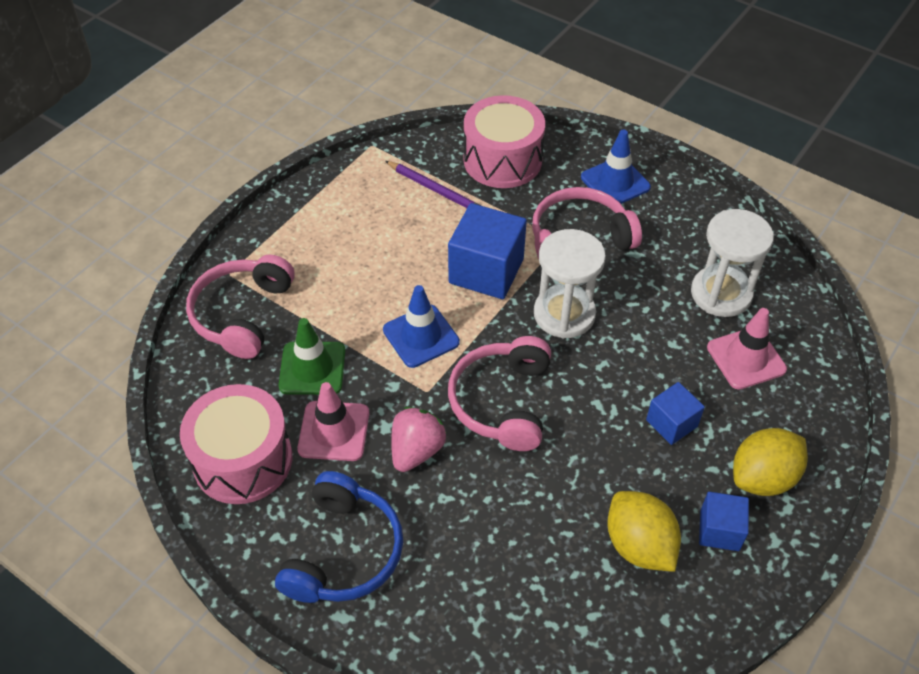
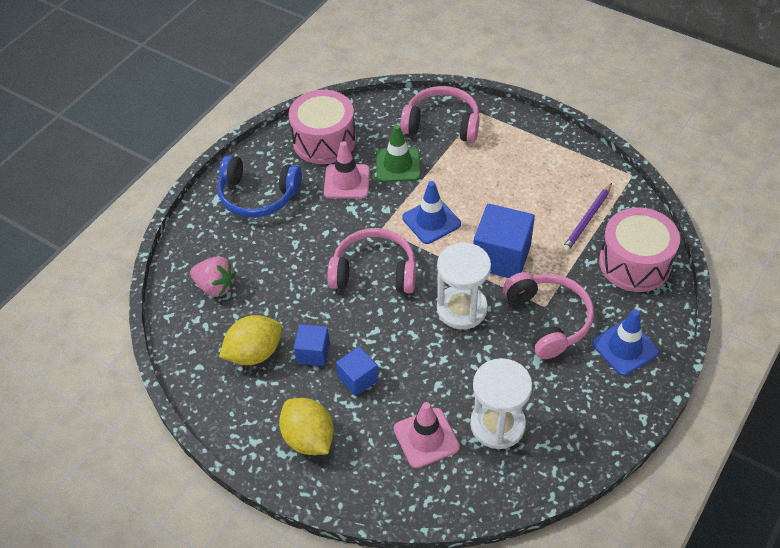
camera: 90 degrees right, 0 degrees up
pink strawberry [391,407,446,472] -> pink strawberry moved to [190,257,236,297]
blue cube [699,492,749,551] -> blue cube moved to [294,324,330,366]

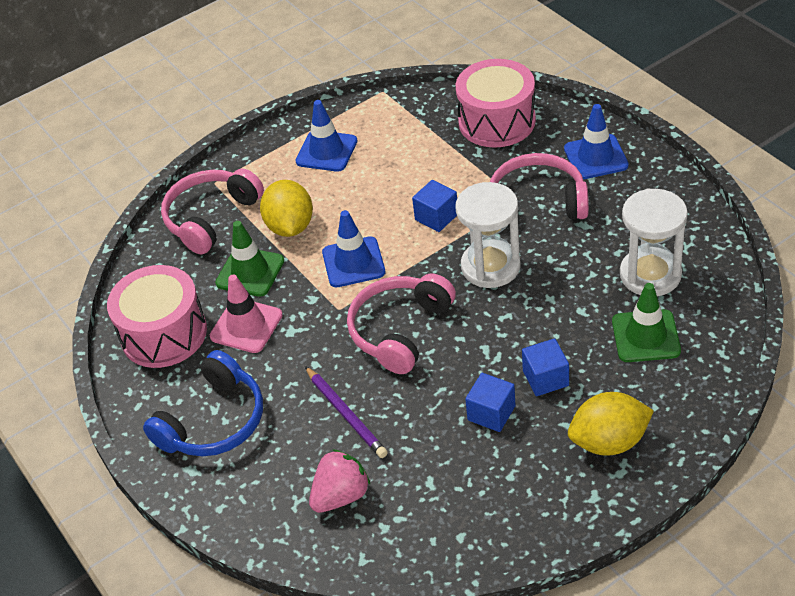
camera: 65 degrees left, 5 degrees down
yellow lemon [219,315,282,365] -> yellow lemon moved to [260,180,313,237]
pink traffic cone [394,402,460,468] -> green traffic cone [612,283,681,362]
blue cube [473,204,535,278] -> blue cube [412,180,457,232], size x0.56
purple pencil [562,183,612,253] -> purple pencil moved to [305,366,388,458]
none -> blue traffic cone [295,100,357,172]

